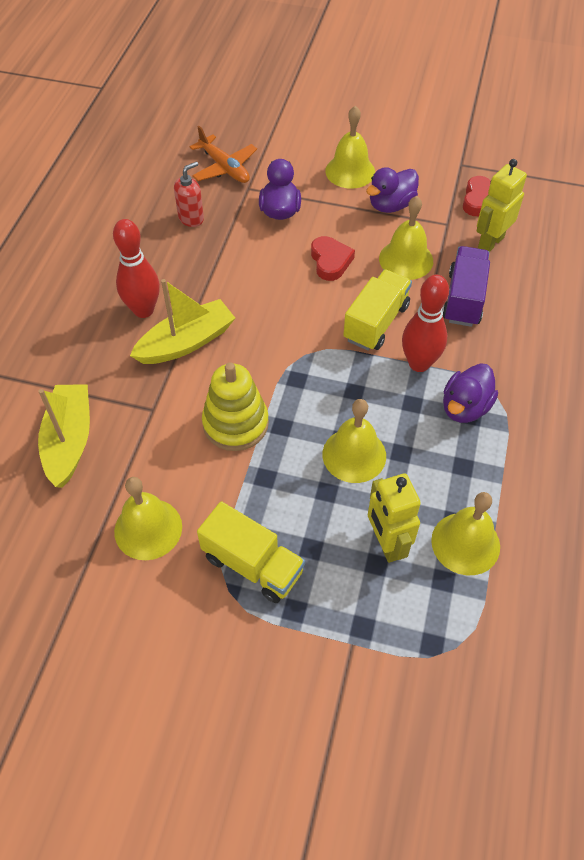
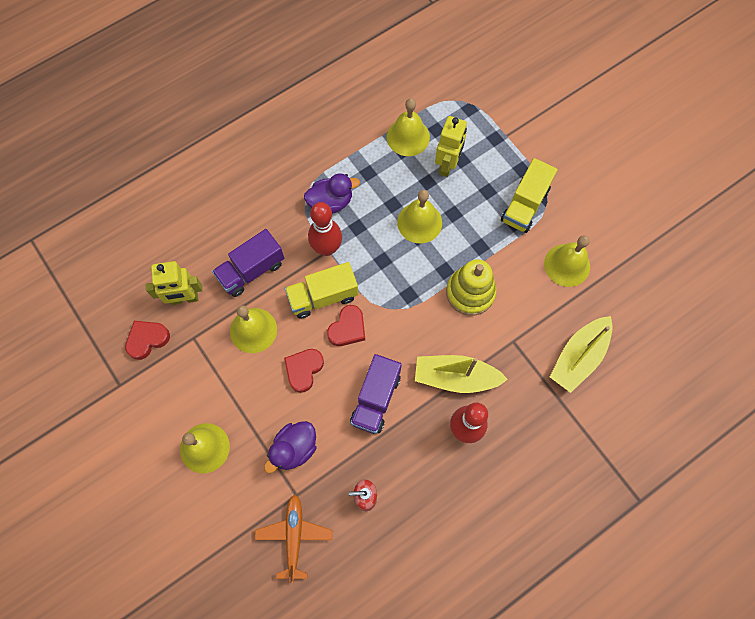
camera: 140 degrees left, 15 degrees up
yellow truck [197,501,305,603] -> yellow truck turned 135 degrees counterclockwise [501,158,557,233]
purple duck [366,167,419,213] -> none
none -> red heart [327,305,365,346]
none -> purple truck [350,354,402,434]

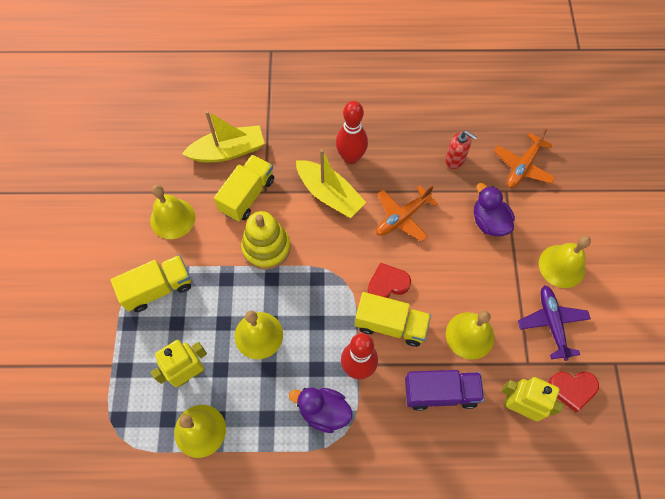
camera: 145 degrees left, 5 degrees down
purple duck [264,421,317,473] -> purple duck turned 105 degrees counterclockwise [474,183,515,236]
red heart [284,349,324,393] -> none
purple truck [350,354,402,434] -> orange plane [376,185,438,242]
none -> yellow truck [214,154,274,221]
none -> purple plane [518,285,591,361]

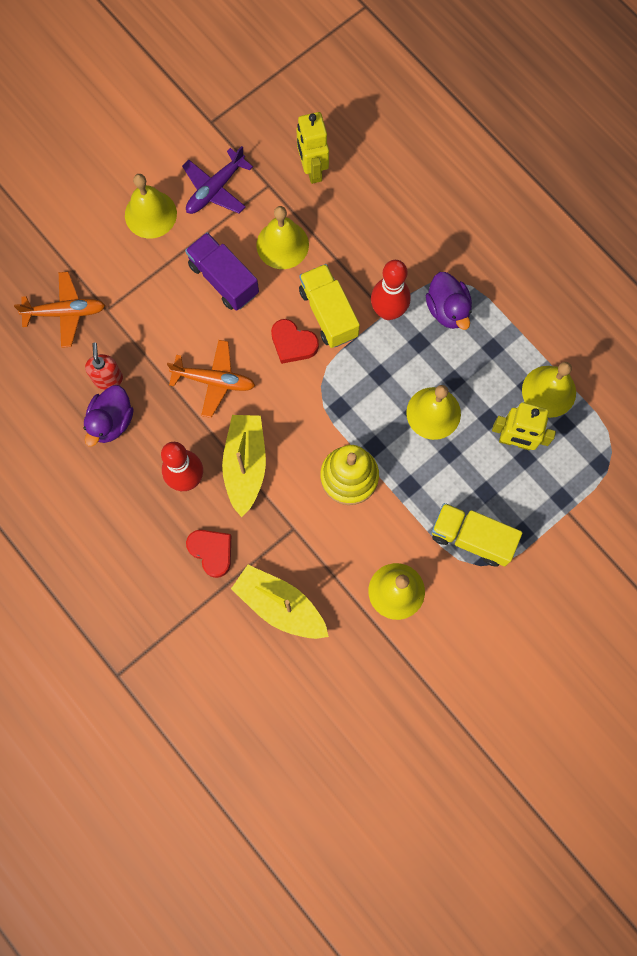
camera: 130 degrees left, 10 degrees up
yellow truck [214,154,274,221] -> none
purple truck [405,370,484,411] -> purple truck moved to [185,232,259,311]
purple duck [474,183,515,236] -> purple duck moved to [83,385,134,447]
red heart [548,371,599,412] -> red heart moved to [186,530,231,578]

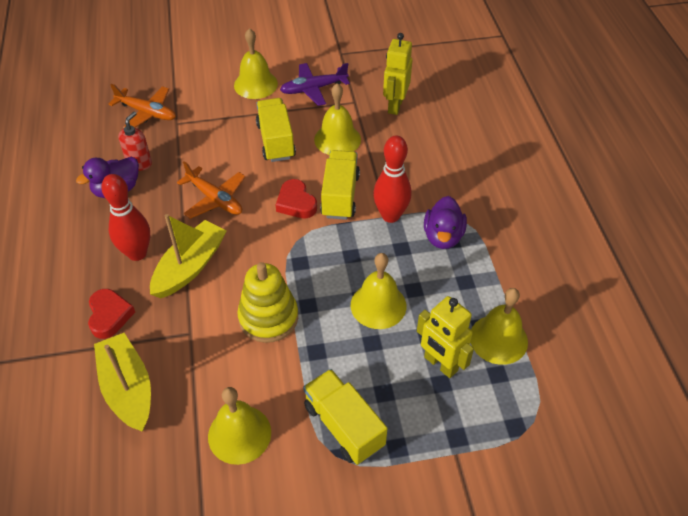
camera: 30 degrees right, 25 degrees down
purple truck [185,232,259,311] -> yellow truck [256,98,296,162]

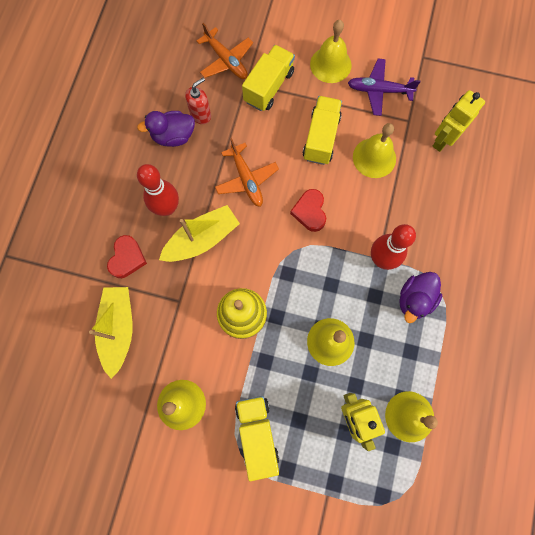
camera: 25 degrees right, 25 degrees up
yellow truck [320,150,360,220] -> yellow truck moved to [242,45,295,111]

